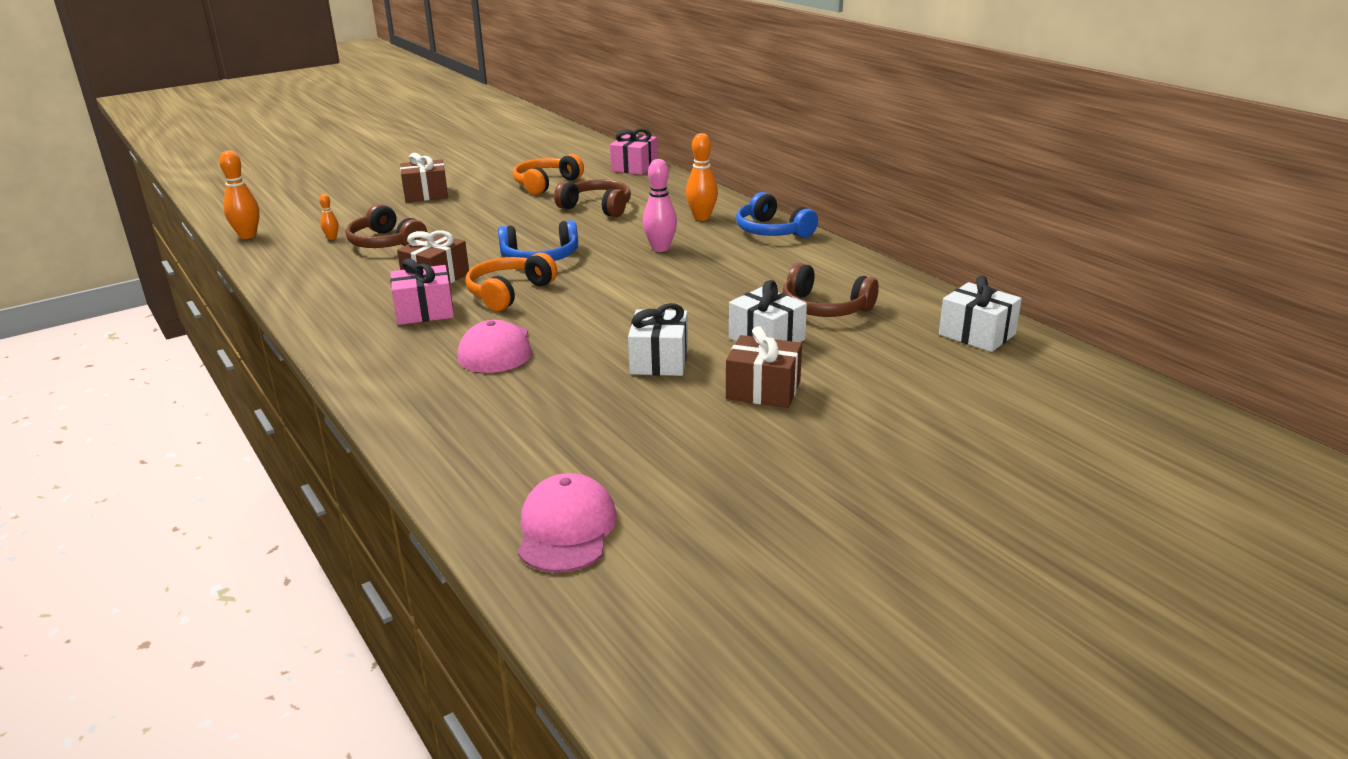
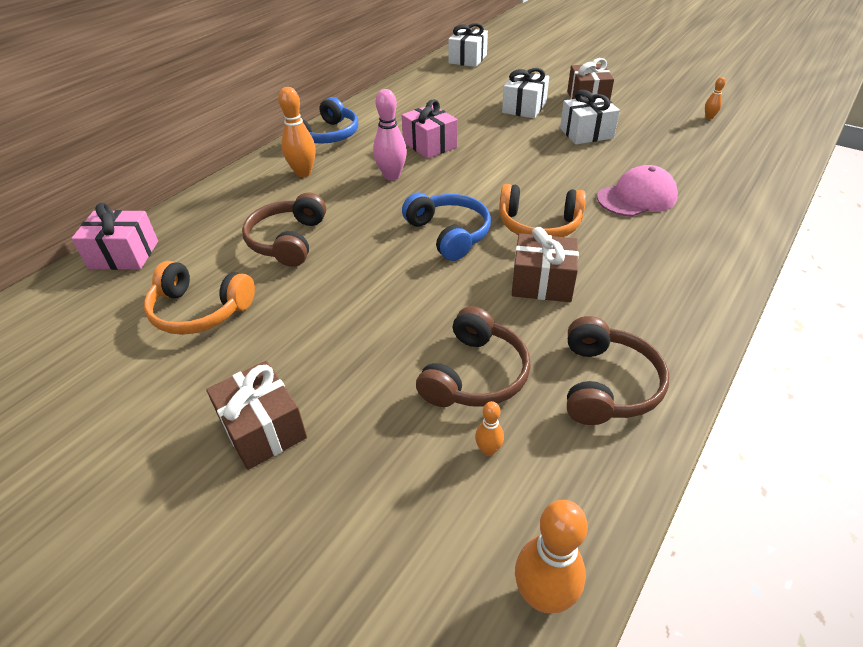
camera: 110 degrees left, 15 degrees up
pink gift [390,259,454,325] -> pink gift moved to [402,99,458,159]
pink cap [518,473,617,573] -> none
brown headphones [783,263,879,317] -> brown headphones moved to [567,316,669,425]
none -> orange bowling pin [705,77,726,119]

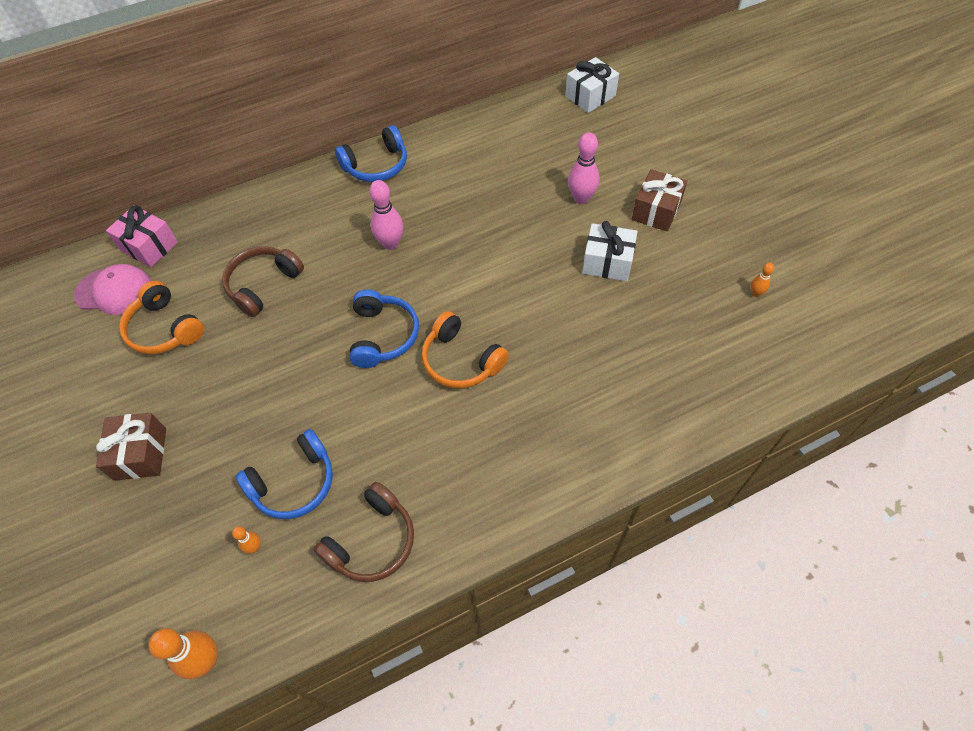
camera: 30 degrees right, 15 degrees up
orange bowling pin [278,87,316,177] -> none
pink gift [402,99,458,159] -> none
brown headphones [416,306,531,407] -> blue headphones [236,429,333,519]
white gift [502,68,549,118] -> pink bowling pin [568,132,599,204]
brown gift [512,227,579,302] -> none
pink cap [597,165,678,217] -> pink cap moved to [74,264,151,315]

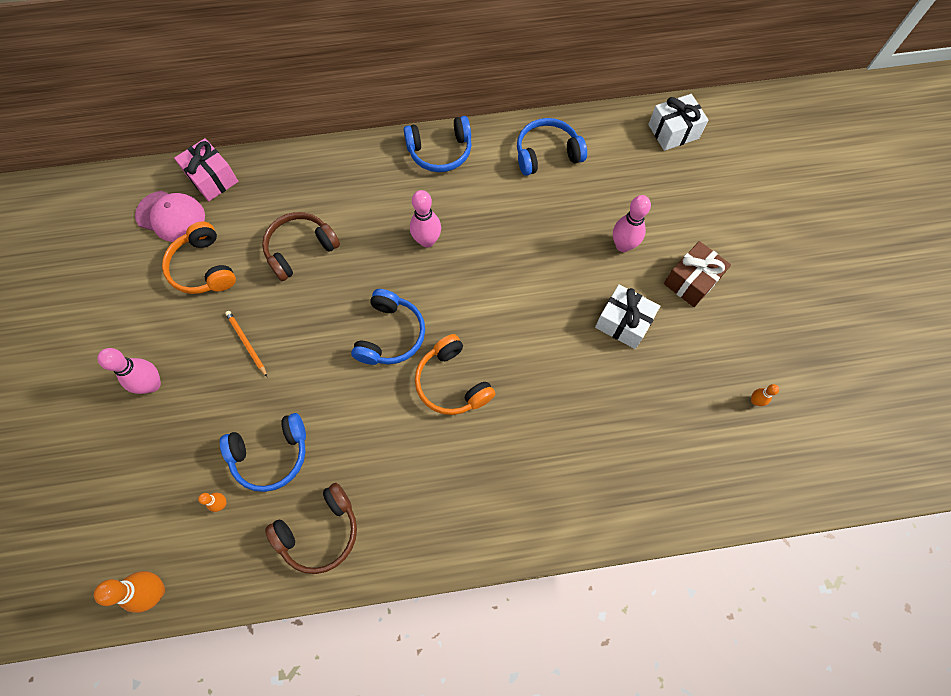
camera: 15 degrees right, 10 degrees up
brown gift [96,413,166,481] -> pink bowling pin [97,348,161,394]
none -> orange pencil [225,311,267,377]
none -> blue headphones [517,118,587,176]

